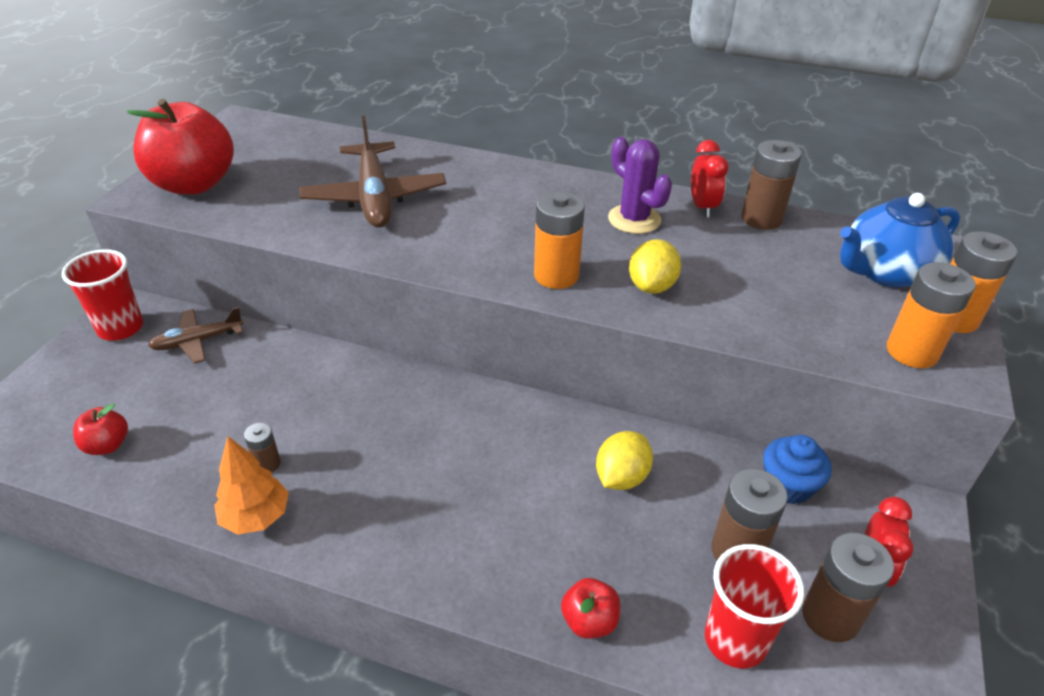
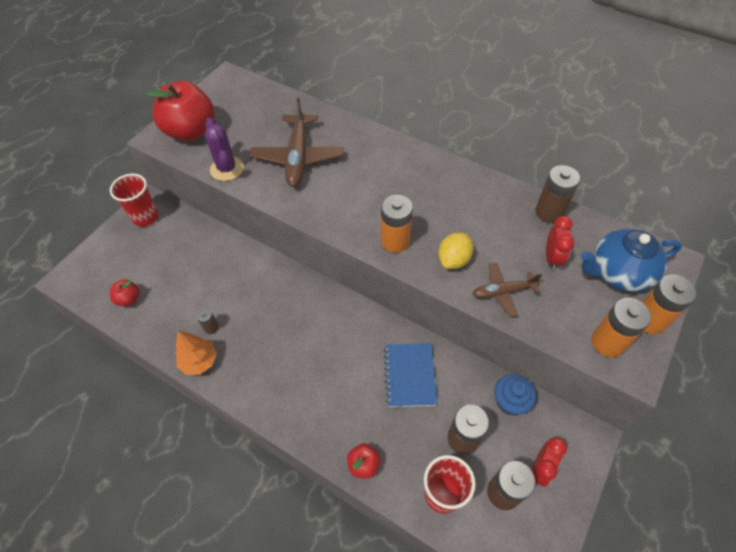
camera: 15 degrees right, 15 degrees up
brown plane [148,307,244,364] -> brown plane moved to [472,263,542,317]
yellow lemon [596,431,653,490] -> blue notebook [384,343,438,407]
purple cactus [608,137,672,234] -> purple cactus moved to [205,117,244,181]
red clock [691,140,728,217] -> red clock moved to [546,216,574,270]

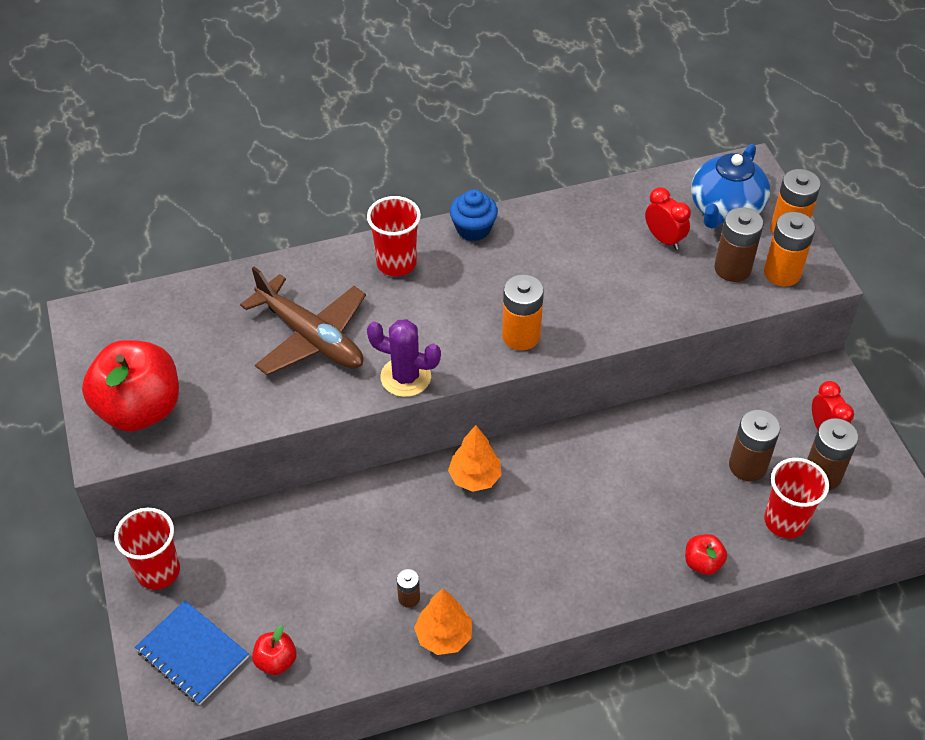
camera: 50 degrees left, 5 degrees down
purple cactus [205,117,244,181] -> purple cactus moved to [367,319,441,397]
blue notebook [384,343,438,407] -> blue notebook moved to [135,600,249,705]
yellow lemon [438,232,473,269] -> none
brown plane [472,263,542,317] -> none
blue cupcake [494,374,536,415] -> blue cupcake moved to [450,189,498,241]
brown battery [535,165,580,223] -> brown battery moved to [714,207,763,282]
none -> red cup [367,196,421,276]
none -> orange tree [448,425,502,492]

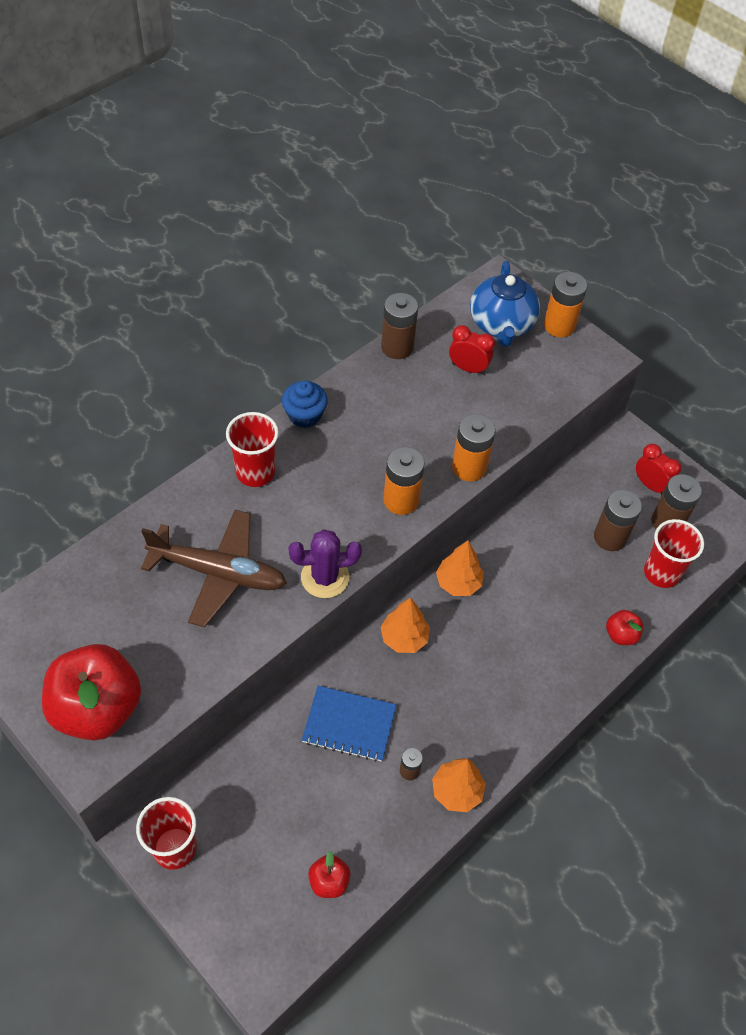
camera: 30 degrees left, 5 degrees up
blue notebook [135,600,249,705] -> blue notebook moved to [302,686,396,762]
brown battery [714,207,763,282] -> brown battery moved to [381,293,418,359]
orange battery [764,212,815,286] -> orange battery moved to [452,414,495,481]
none -> orange tree [436,541,484,596]

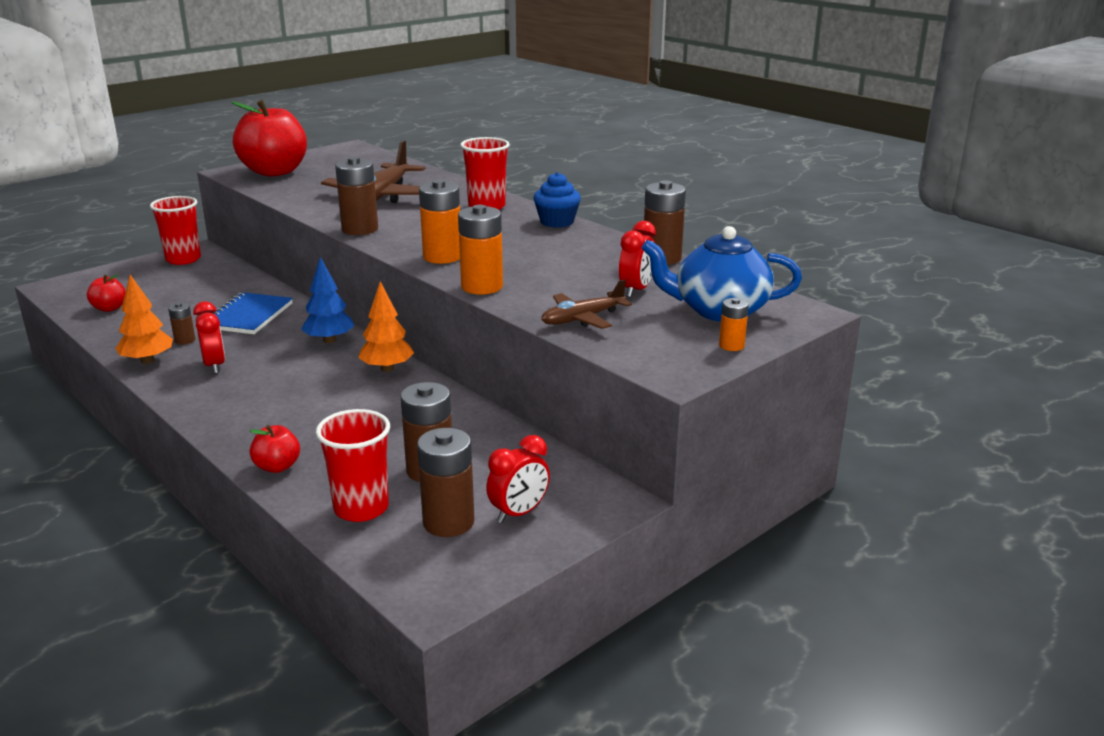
camera: 95 degrees right, 30 degrees down
purple cactus [288,529,362,598] -> brown battery [335,157,378,235]
orange tree [381,598,430,653] -> blue tree [301,257,354,343]
orange battery [544,272,587,337] -> orange battery [719,298,749,351], size x0.53
none -> red clock [193,301,225,374]
none -> brown plane [541,279,632,329]

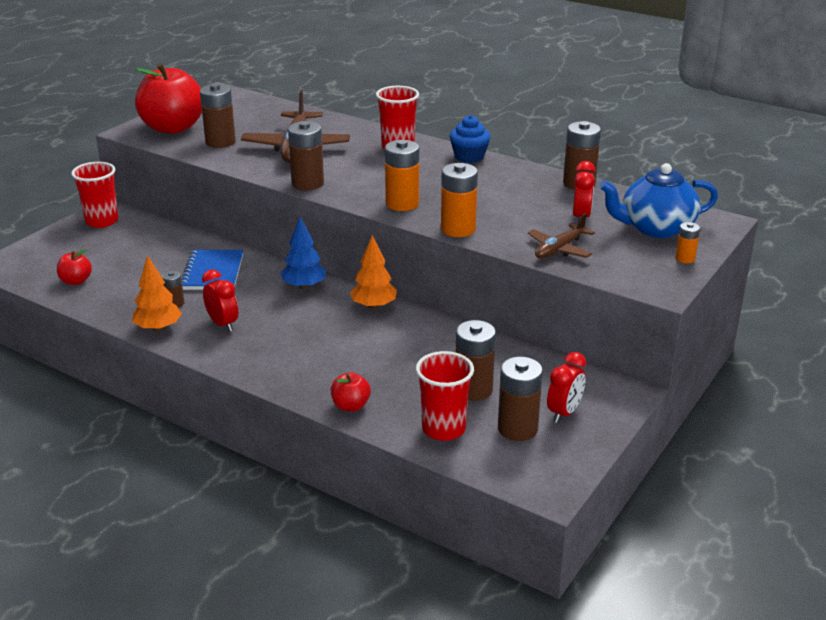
camera: 15 degrees left, 5 degrees up
none -> brown battery [200,83,236,148]

